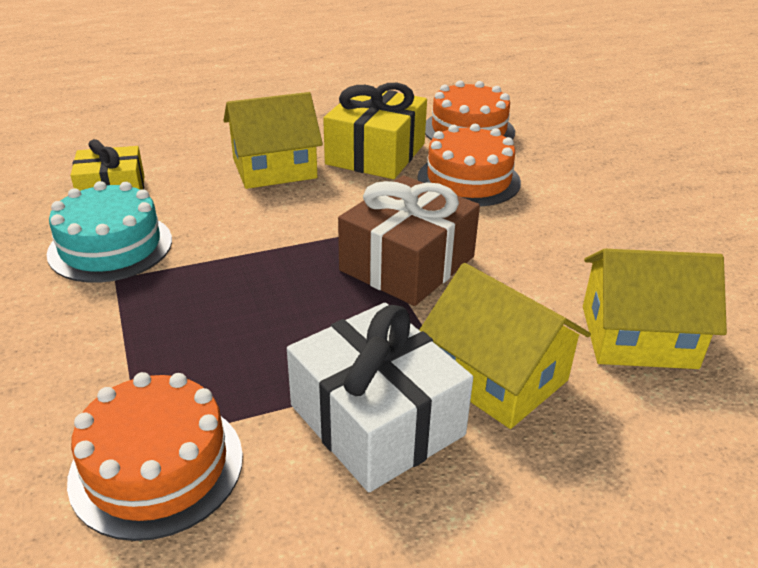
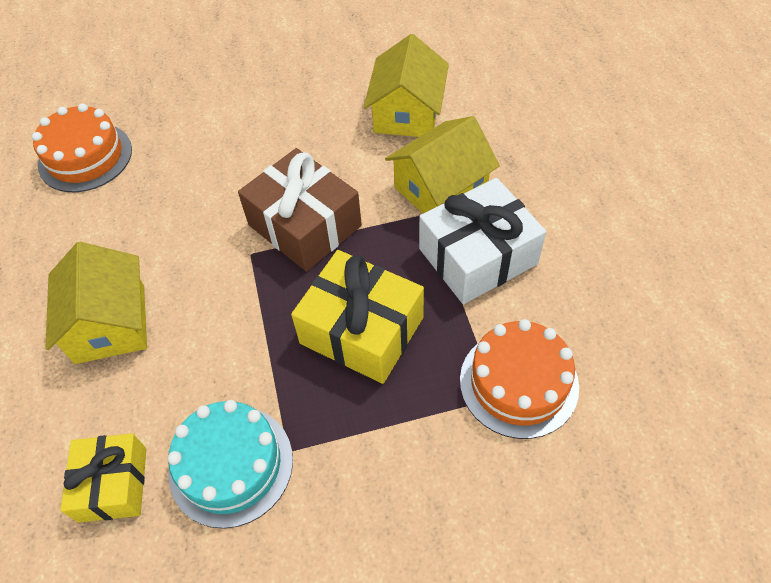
camera: 80 degrees left, 20 degrees up
yellow gift [323,83,427,179] -> yellow gift moved to [291,250,424,384]
orange cake [418,124,521,206] -> none

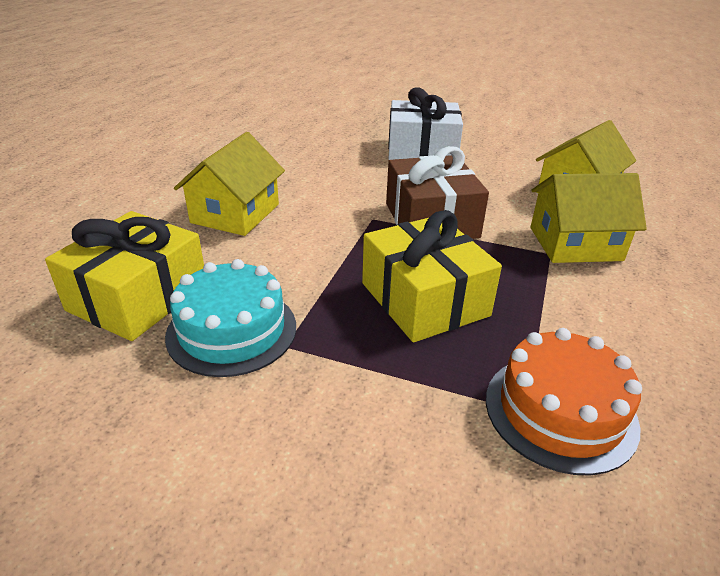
camera: 30 degrees right, 20 degrees down
orange cake [32,103,132,192] -> none
yellow gift [60,433,146,523] -> yellow gift [45,211,204,341], size x1.55
white gift [419,178,546,304] -> white gift moved to [388,88,463,160]

